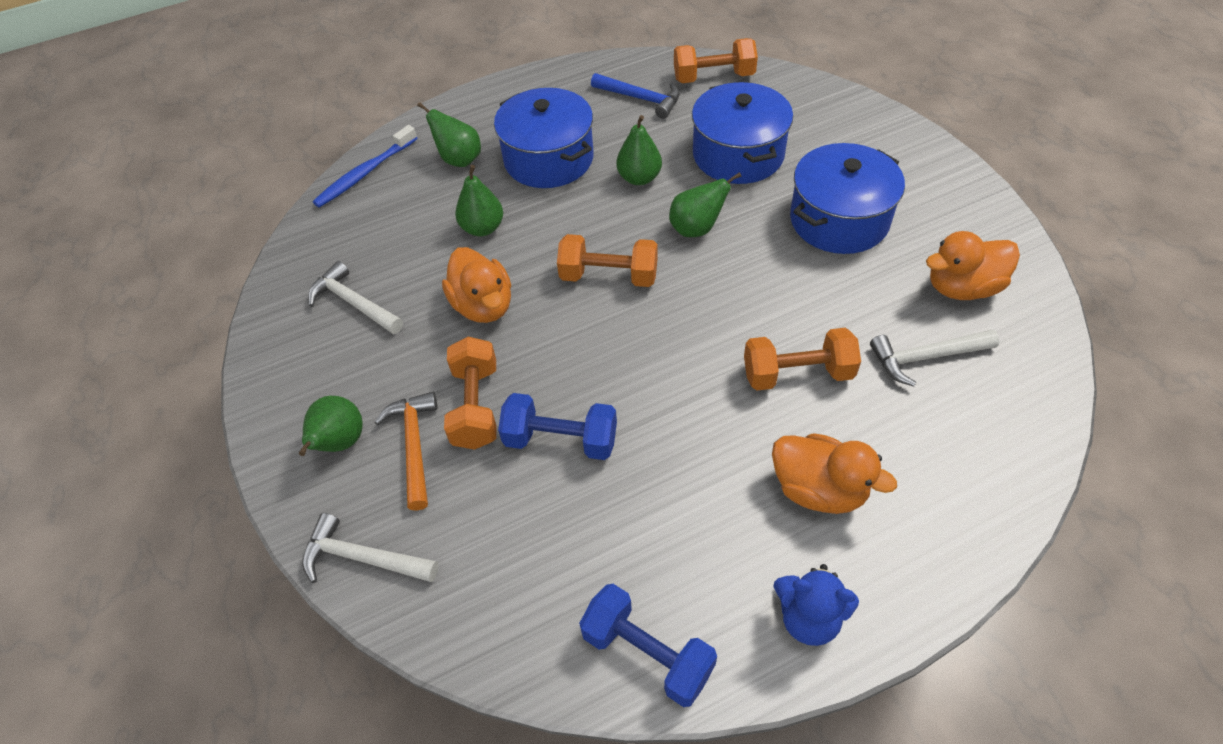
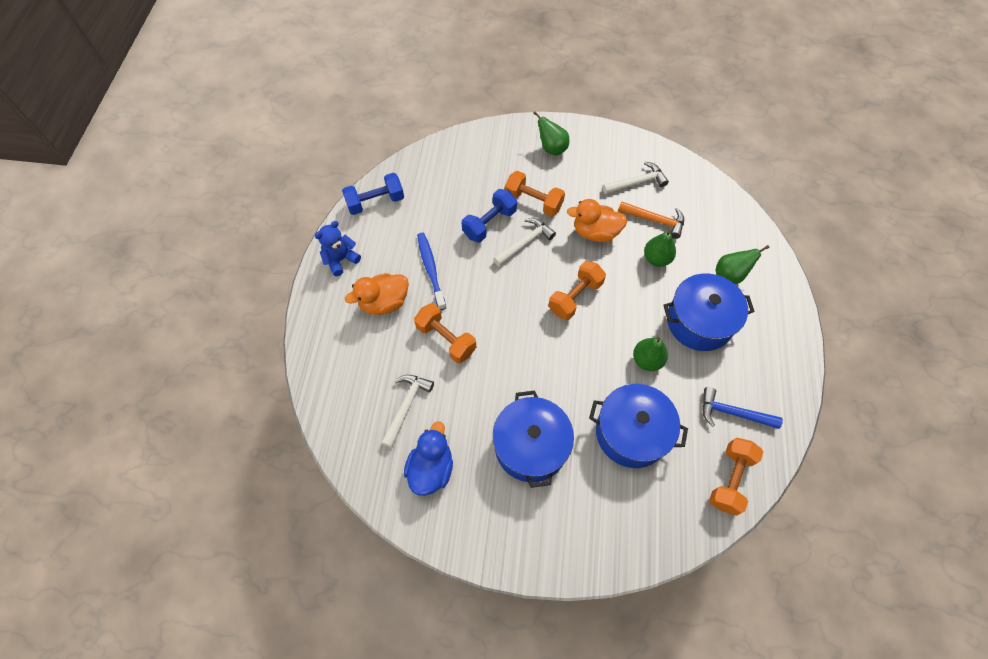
camera: 120 degrees right, 10 degrees up
white hammer [302,513,439,583] -> white hammer moved to [493,218,556,267]
blue toothbrush [313,125,417,208] -> blue toothbrush moved to [417,233,446,310]
orange hammer [375,392,437,511] -> orange hammer moved to [618,201,684,239]
blue hammer [591,73,680,119] -> blue hammer turned 45 degrees clockwise [702,387,783,429]
green pear [669,172,742,237] -> none
orange dumbbell [744,328,861,390] -> orange dumbbell turned 75 degrees counterclockwise [414,303,476,363]
orange duck [926,231,1020,300] -> blue duck [404,421,453,496]

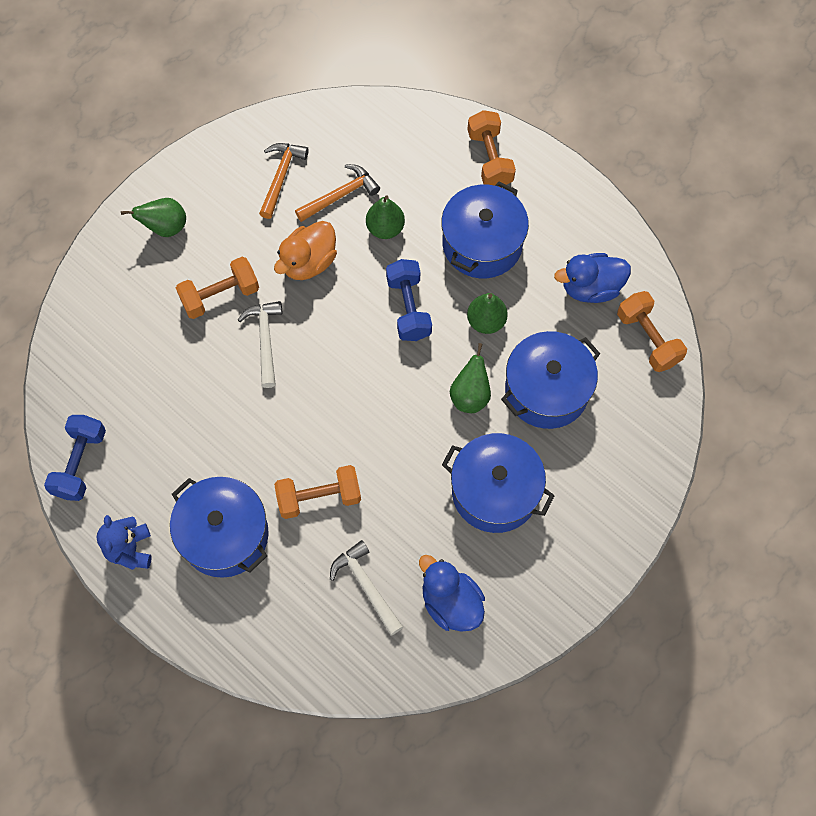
camera: 55 degrees left, 5 degrees up
orange duck [345,273,409,315] -> blue pot [170,477,269,578]
blue toothbrush [417,233,446,310] -> none
blue dumbbell [462,189,517,242] -> blue dumbbell moved to [386,259,432,341]
orange dumbbell [549,261,606,320] -> orange dumbbell moved to [467,110,516,187]
white hammer [602,162,669,194] -> orange hammer [259,143,309,219]
blue hammer [702,387,783,429] -> blue duck [554,253,631,303]
green pear [715,245,770,284] -> green pear moved to [450,343,491,413]

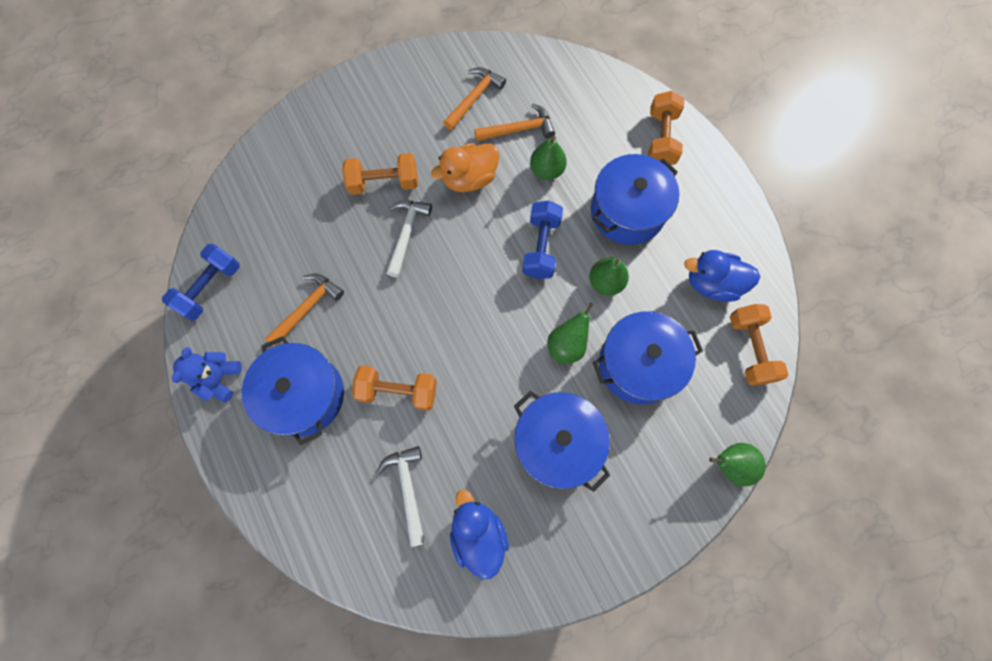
camera: 20 degrees right, 5 degrees up
green pear [121,198,186,237] -> green pear moved to [709,443,766,486]
none -> orange hammer [265,274,344,347]

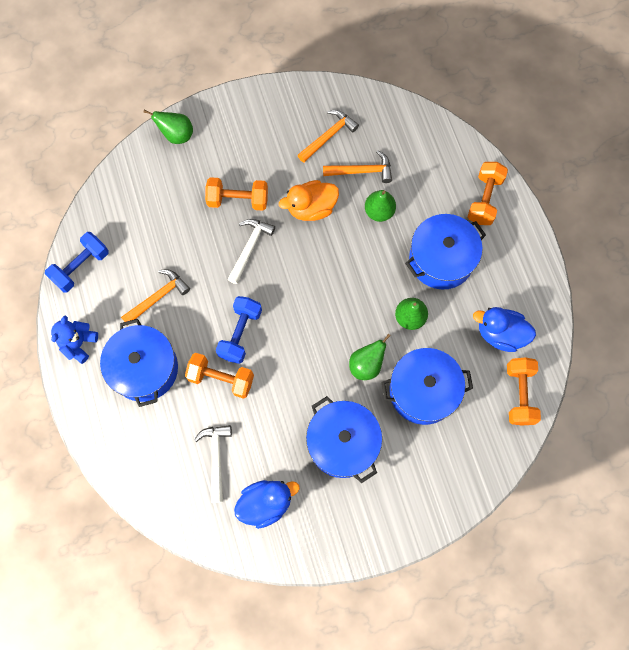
camera: 10 degrees right, 0 degrees up
blue duck [450,490,509,579] -> blue duck turned 75 degrees clockwise [234,480,300,529]
blue dumbbell [522,200,563,279] -> blue dumbbell moved to [216,296,262,364]
green pear [709,443,766,486] -> green pear moved to [143,110,193,144]

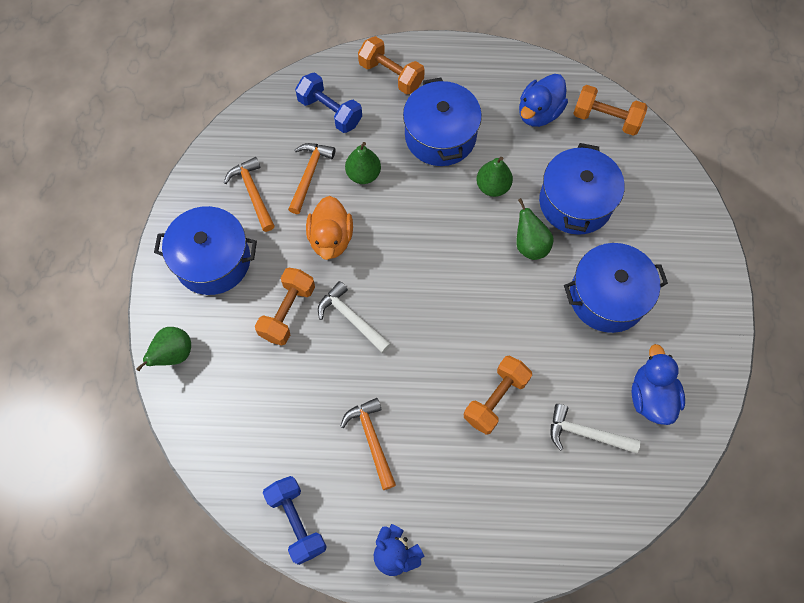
camera: 70 degrees left, 5 degrees down
blue pot [100,319,178,407] -> blue pot moved to [154,206,257,295]
blue dumbbell [216,296,262,364] -> blue dumbbell moved to [295,72,362,133]

